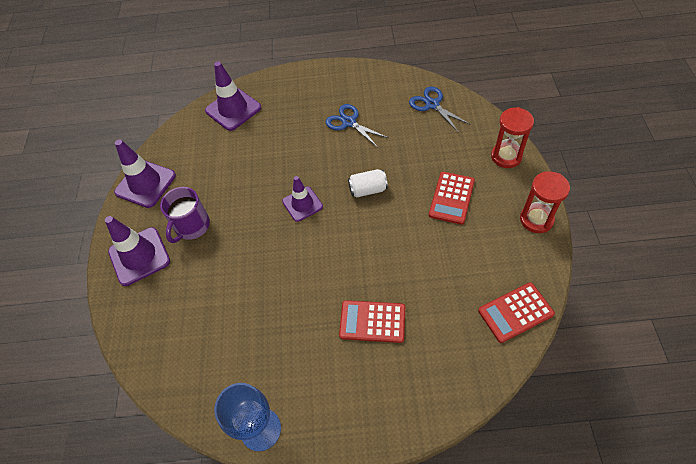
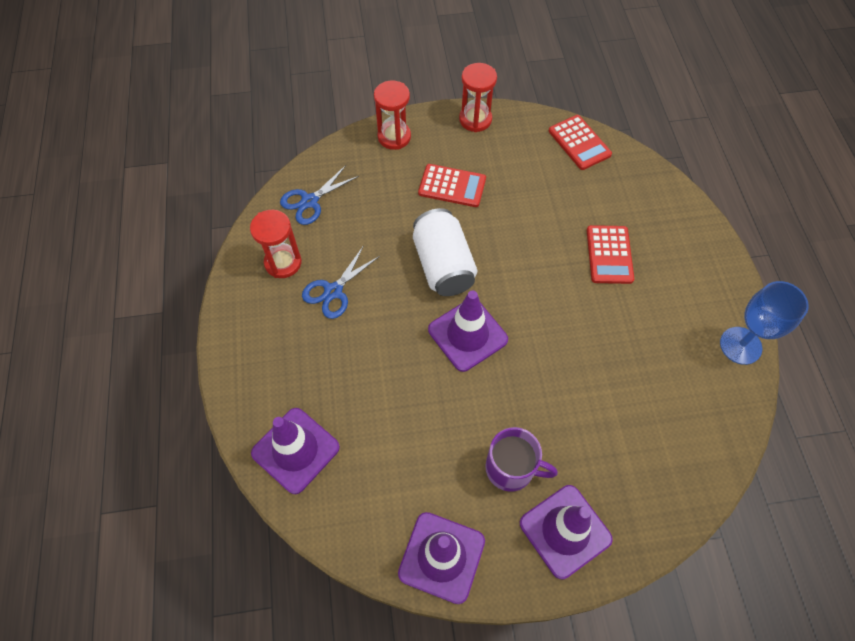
camera: 100 degrees left, 5 degrees up
purple traffic cone [282,176,323,222] -> purple traffic cone [428,290,508,372], size x1.53
white can [348,169,388,198] -> white can [413,208,478,296], size x1.78
none -> red hourglass [250,210,302,278]

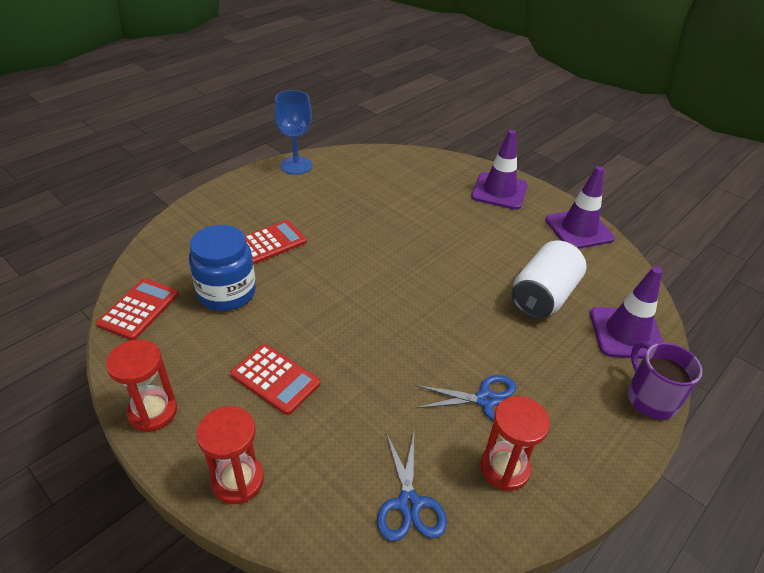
camera: 130 degrees left, 20 degrees down
blue scissors [280,165,359,225] -> blue scissors turned 75 degrees clockwise [377,433,447,541]
white can [413,208,478,296] -> white can moved to [511,240,587,319]
red calculator [418,164,486,207] -> red calculator turned 150 degrees clockwise [231,344,321,415]
purple traffic cone [428,290,508,372] -> none
purple mug [485,427,558,492] -> purple mug moved to [627,342,703,420]
none -> blue jar [189,225,256,311]

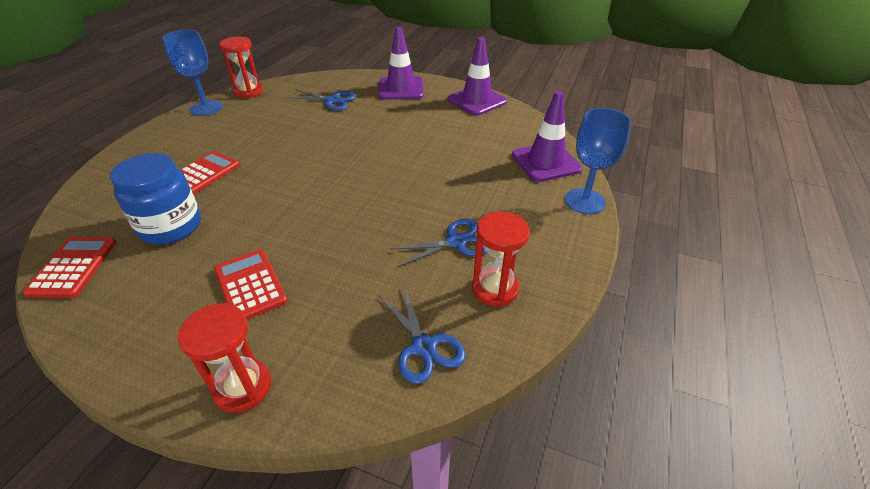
camera: 20 degrees left, 0 degrees up
red hourglass [106,339,177,432] -> red hourglass moved to [219,37,263,98]
red calculator [231,344,321,415] -> red calculator turned 135 degrees counterclockwise [214,249,287,320]
white can [511,240,587,319] -> none
purple mug [627,342,703,420] -> blue goblet [565,108,631,214]
none -> blue scissors [287,89,356,110]

